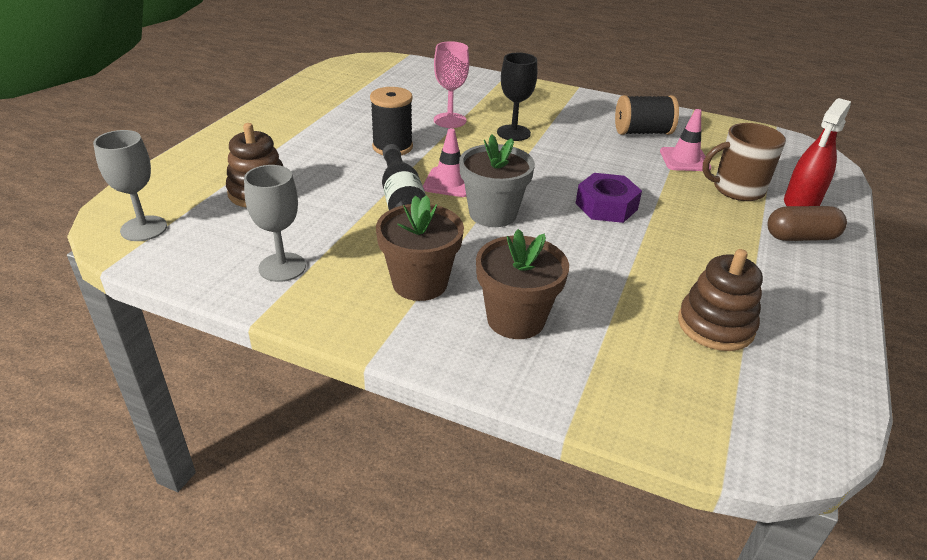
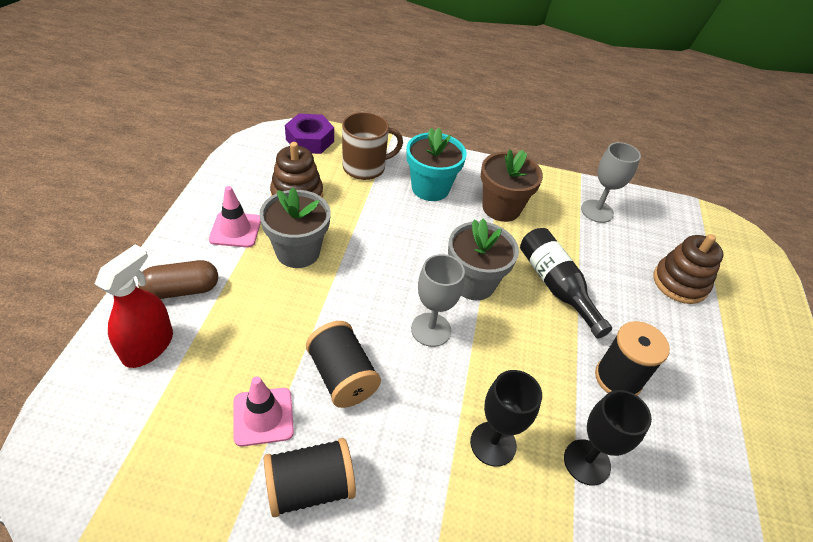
camera: 165 degrees right, 10 degrees up
grey goblet [93,130,167,241] -> grey goblet moved to [411,254,465,347]
pink traffic cone [423,128,467,197] -> pink traffic cone moved to [209,186,261,248]
pink goblet [434,41,469,128] -> black goblet [564,390,652,486]
brown flower pot [476,229,569,339] -> turquoise flower pot [406,128,467,201]
purple nut [576,173,642,223] -> purple nut moved to [285,114,334,154]
brown mug [702,123,786,201] -> brown mug moved to [342,112,403,180]
none -> grey flower pot [259,187,331,268]
none -> black spool [306,321,381,408]

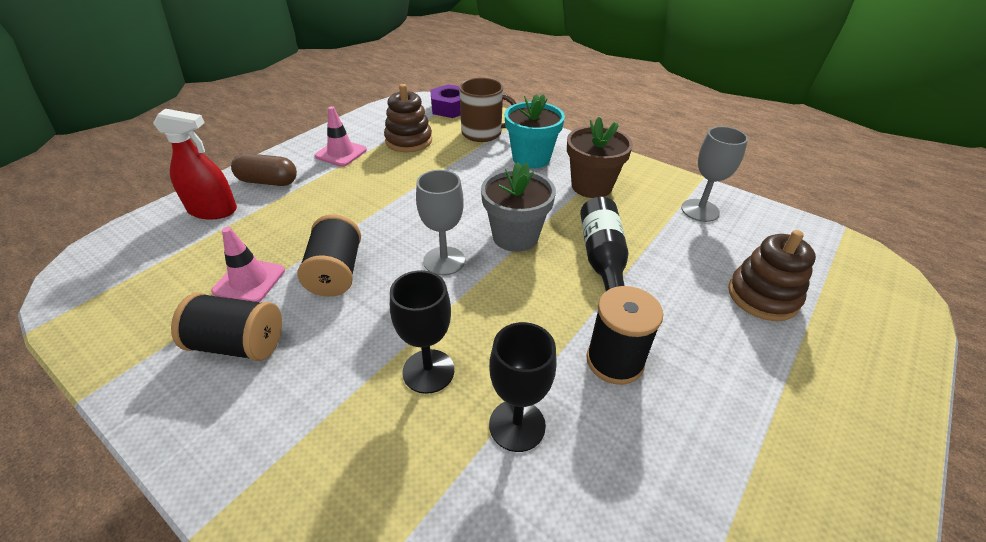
camera: 30 degrees right, 5 degrees down
red spray bottle [95,245,173,368] -> red spray bottle turned 45 degrees clockwise [153,109,237,220]
grey flower pot [259,187,331,268] -> none

